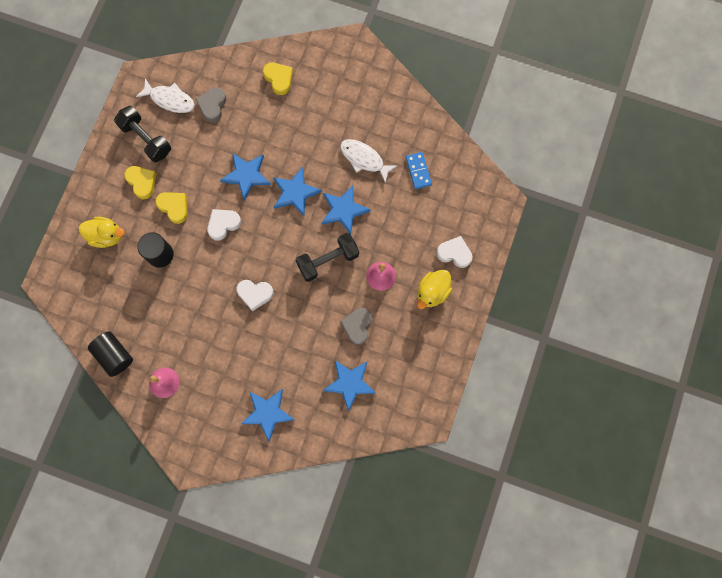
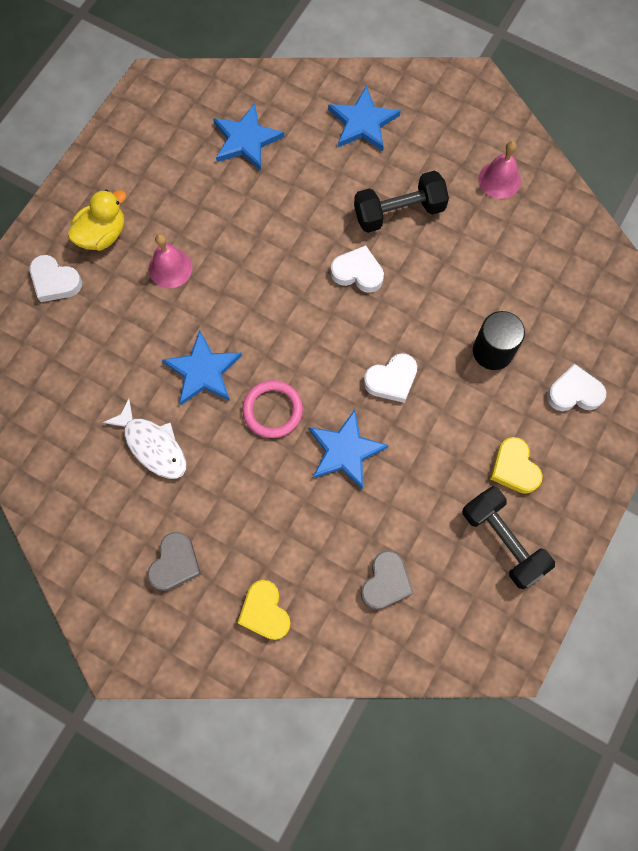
camera: 170 degrees left, 5 degrees down
yellow duck [79,217,125,248] -> white heart [547,364,606,411]
black cylinder [88,331,133,377] -> none
white fish [136,79,195,113] -> none
yellow heart [155,192,188,224] -> none
blue star [273,167,322,216] -> pink ring [242,380,303,438]
black dumbbell [295,233,359,282] -> black dumbbell moved to [354,171,449,233]
grey heart [340,308,372,345] -> grey heart moved to [147,532,201,591]
blue domino [406,152,432,189] -> none

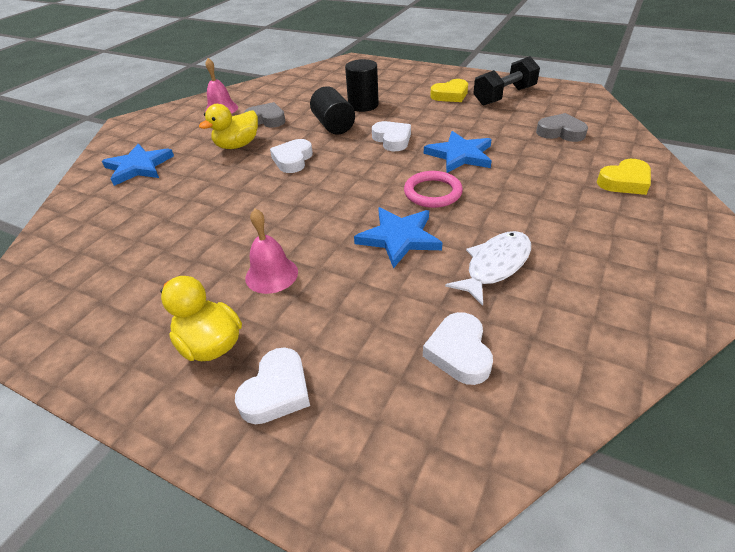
camera: 90 degrees left, 30 degrees down
grey heart [147,532,201,591] -> grey heart moved to [244,102,286,127]
blue star [213,104,284,171] -> none
black dumbbell [354,171,449,233] -> yellow duck [199,104,258,149]
white heart [547,364,606,411] -> white heart moved to [423,312,493,385]
none -> black cylinder [310,86,355,134]

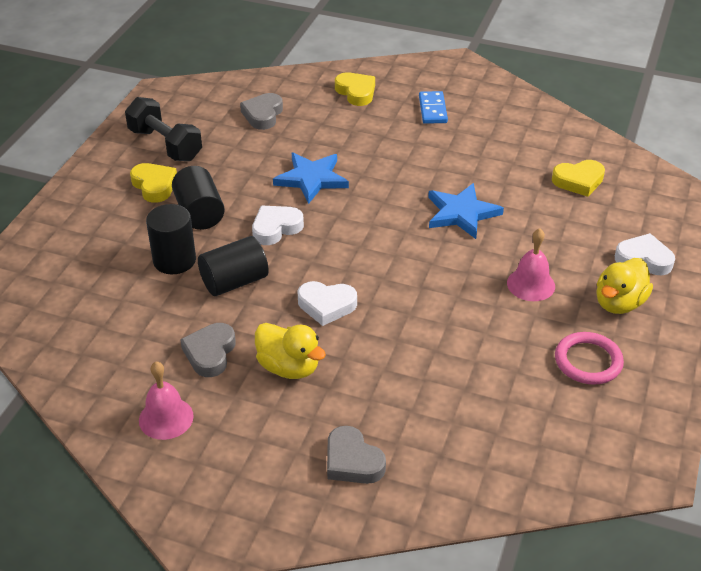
camera: 100 degrees left, 0 degrees up
blue star [102,144,174,186] -> grey heart [327,426,386,484]
pink ring [404,171,463,208] -> pink ring moved to [555,332,624,385]
white heart [423,312,493,385] -> yellow heart [552,160,605,197]
white fish [445,231,531,306] -> none
none -> black cylinder [172,166,225,230]
none -> blue domino [419,91,448,124]

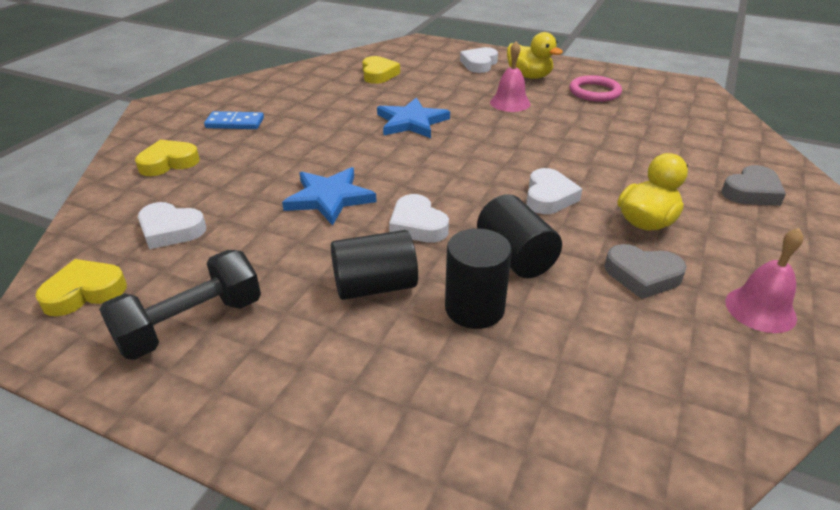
camera: 85 degrees left, 5 degrees down
yellow heart [130,163,177,203] -> yellow heart moved to [35,259,127,316]
grey heart [240,93,283,130] -> white heart [138,202,206,249]

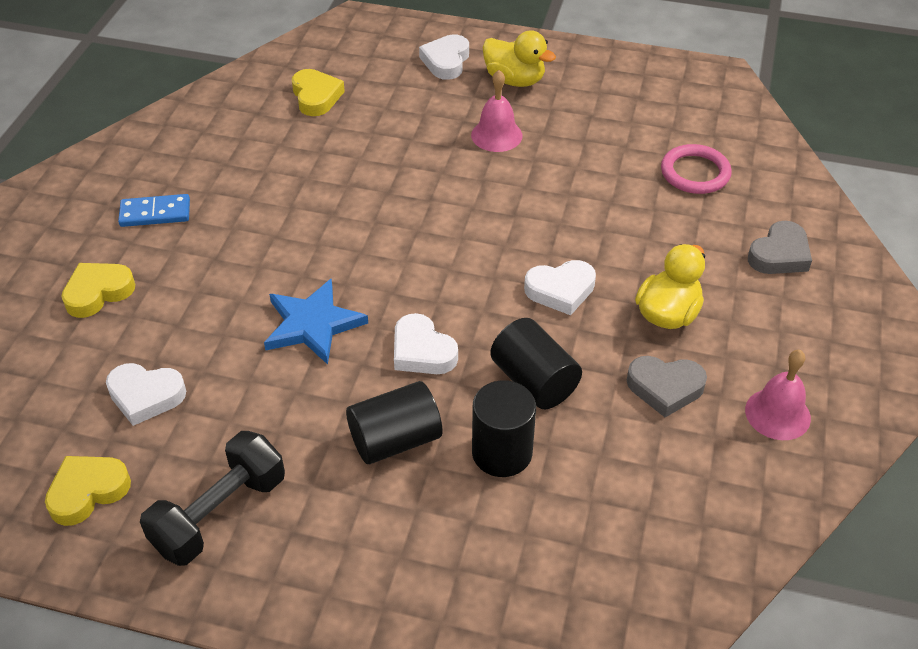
camera: 10 degrees left, 10 degrees up
blue star [377,97,450,138] -> none
white heart [526,168,582,214] -> white heart turned 75 degrees clockwise [524,260,596,315]
pink ring [569,75,622,102] -> pink ring moved to [661,144,732,194]

